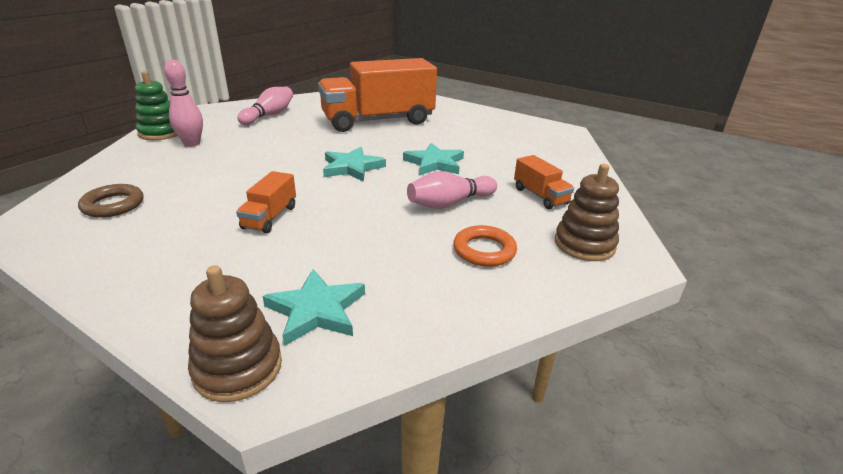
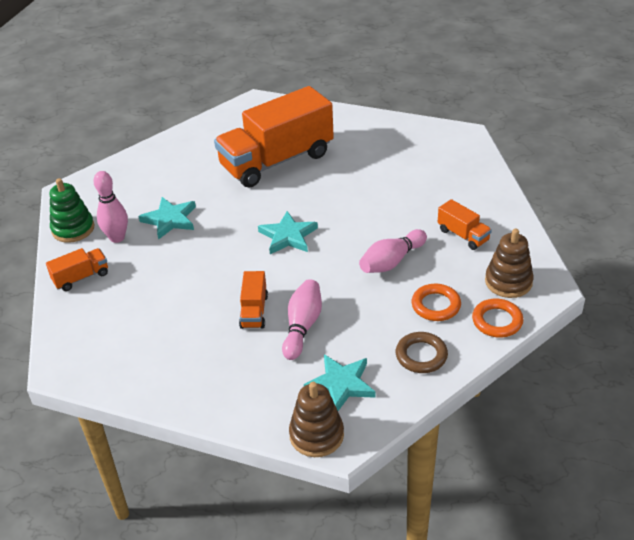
camera: 10 degrees left, 10 degrees up
brown ring [78,184,144,218] -> brown ring moved to [396,332,448,373]
pink bowling pin [237,87,293,125] -> pink bowling pin moved to [282,279,322,360]
turquoise star [403,143,464,175] -> turquoise star moved to [138,197,196,240]
none -> orange truck [46,248,108,291]
none -> orange ring [472,299,524,337]

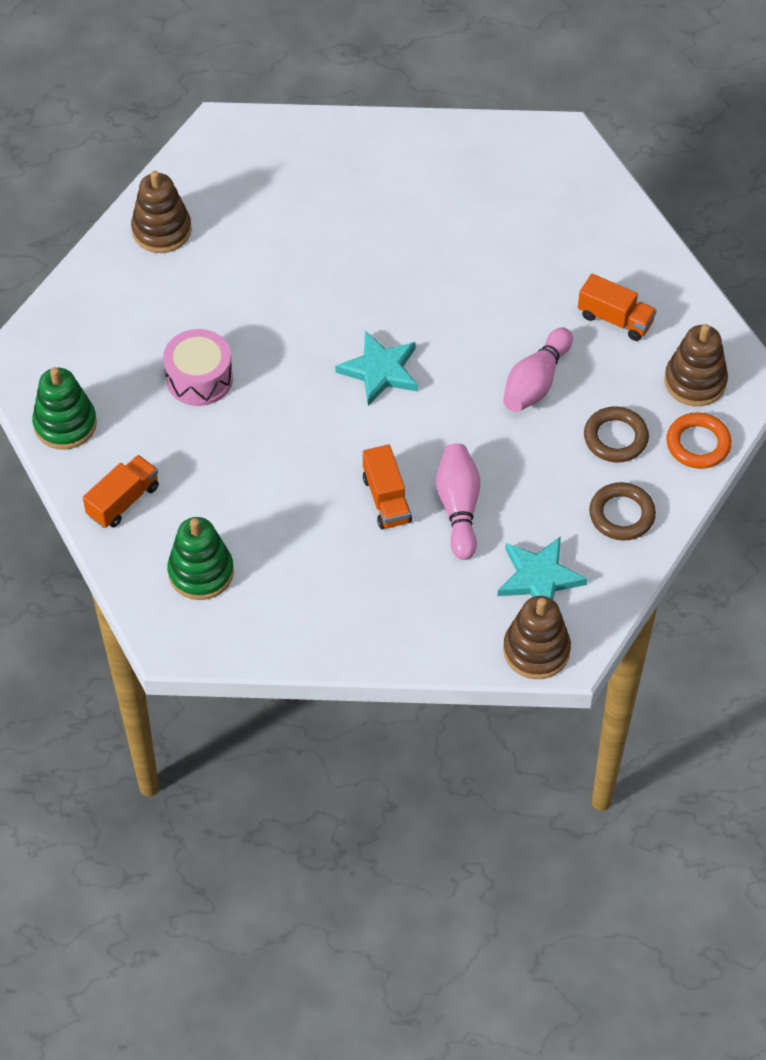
camera: 20 degrees left, 15 degrees up
pink bowling pin [93,171,128,243] -> none
turquoise star [138,197,196,240] -> pink drum [163,329,233,406]
orange truck [214,86,334,188] -> none
orange ring [412,284,461,321] -> brown ring [584,406,649,462]
none -> brown stacking toy [131,171,192,253]
none -> green stacking toy [167,517,234,600]

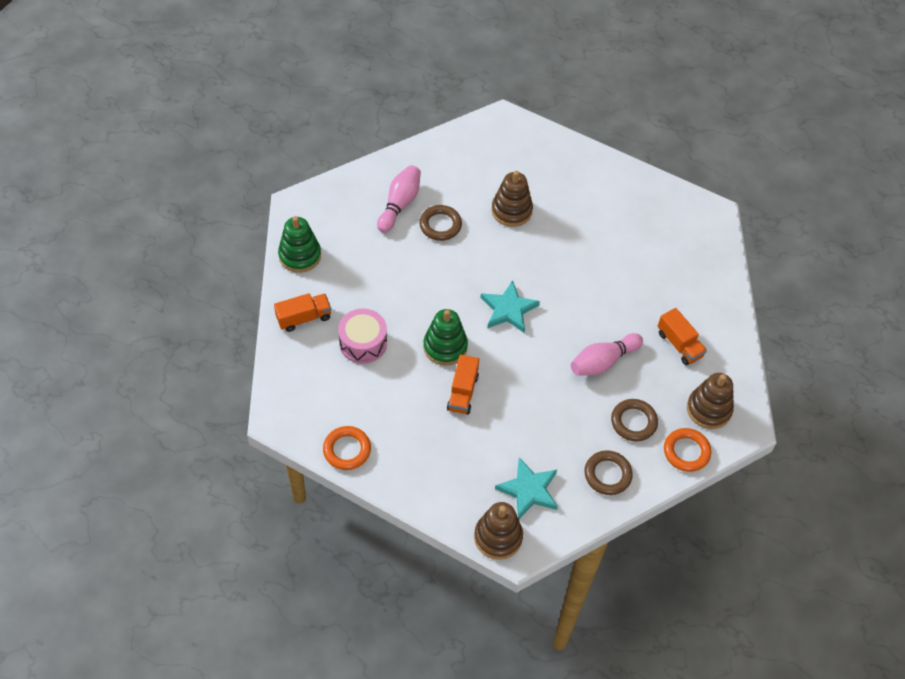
camera: 25 degrees right, 0 degrees up
brown stacking toy [131,171,192,253] -> brown stacking toy moved to [492,171,533,227]
pink drum [163,329,233,406] -> pink drum moved to [338,309,387,364]
green stacking toy [167,517,234,600] -> green stacking toy moved to [423,309,468,366]
pink bowling pin [436,443,480,560] -> pink bowling pin moved to [377,165,421,233]
none -> orange ring [323,426,371,470]
none -> brown ring [419,205,462,241]

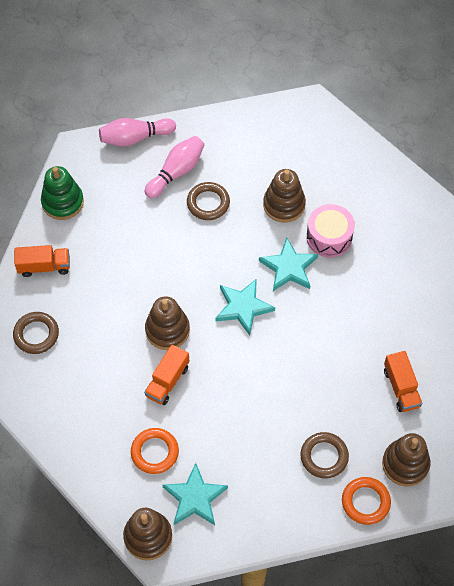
camera: 20 degrees right, 5 degrees up
orange ring [323,426,371,470] -> orange ring moved to [131,428,179,474]
pink drum [338,309,387,364] -> pink drum moved to [306,204,355,257]
green stacking toy [423,309,468,366] -> brown stacking toy [145,296,190,350]
pink bowling pin [571,333,643,376] -> pink bowling pin moved to [99,118,176,146]
brown ring [584,450,633,495] -> brown ring moved to [13,312,59,354]
none -> turquoise star [259,238,318,291]

